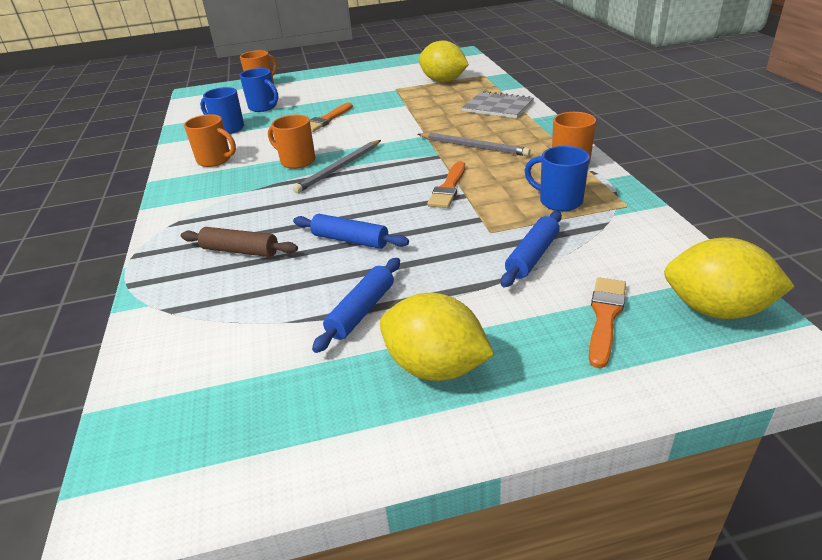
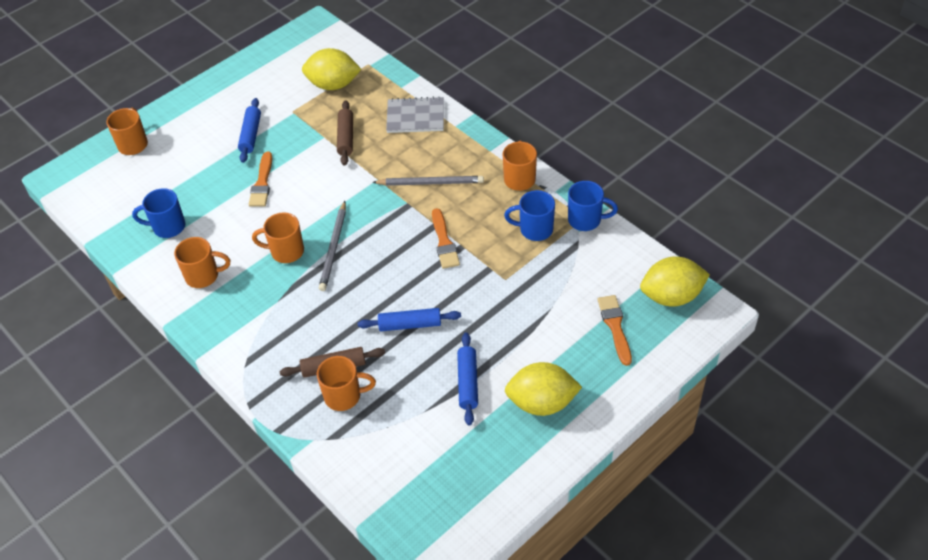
camera: 30 degrees left, 15 degrees up
blue mug [239,68,278,112] -> blue mug moved to [568,181,618,231]
blue rolling pin [501,211,562,287] -> blue rolling pin moved to [238,98,261,163]
none -> orange mug [317,356,376,411]
none -> brown rolling pin [337,100,353,166]

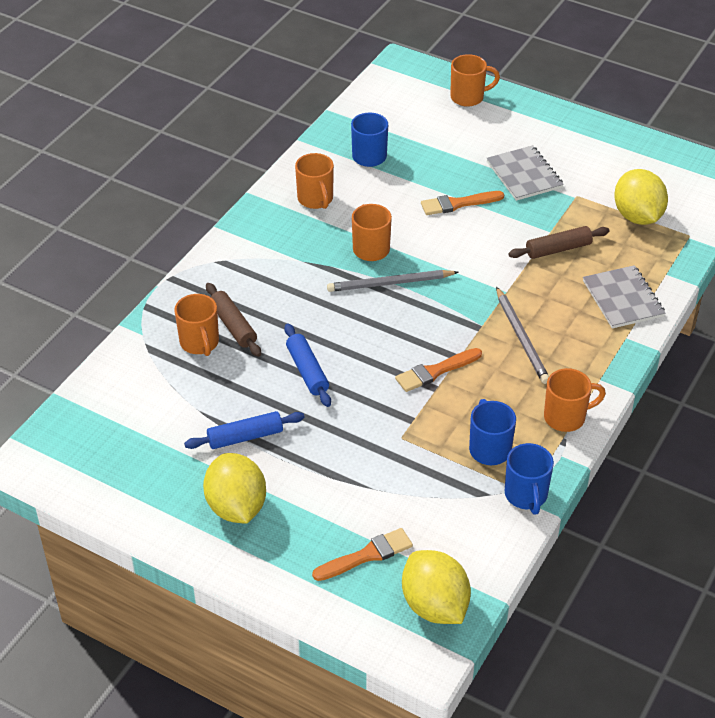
camera: 70 degrees right, 5 degrees down
blue rolling pin [238,98,261,163] -> grey notebook [486,145,564,201]

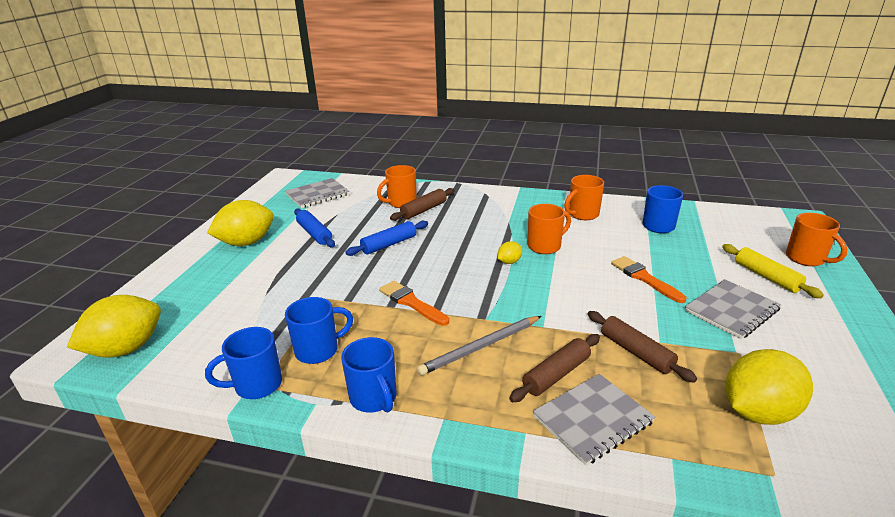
camera: 75 degrees right, 15 degrees down
orange brush [312,528,413,581] -> none
grey pencil [327,270,459,292] -> yellow lemon [498,241,522,264]
orange mug [544,368,606,432] -> blue mug [341,337,397,413]
none -> grey notebook [285,178,350,208]
none -> brown rolling pin [509,334,600,402]
none -> yellow rolling pin [722,244,824,298]

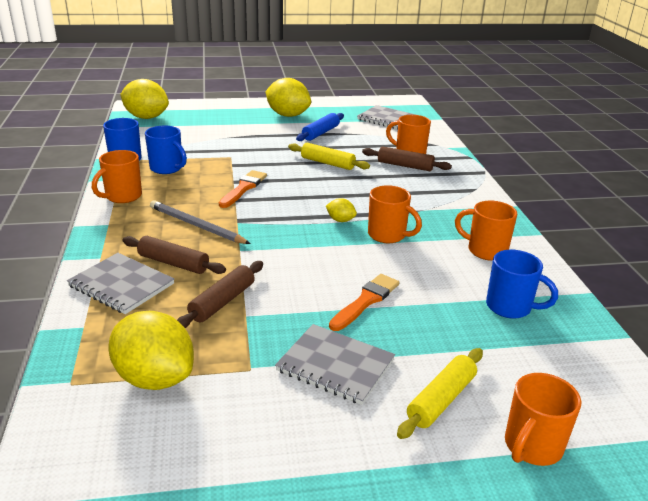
camera: 65 degrees right, 0 degrees up
blue mug [341,337,397,413] -> orange mug [92,150,142,203]
blue rolling pin [345,221,428,256] -> yellow rolling pin [288,143,370,170]

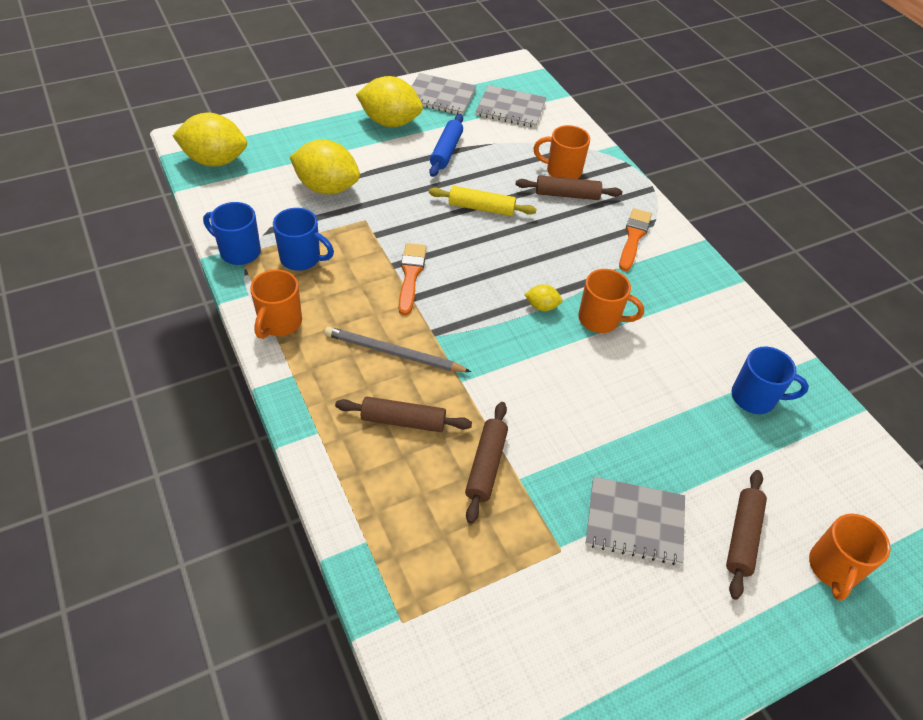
camera: 20 degrees left, 20 degrees up
grey notebook [67,253,174,314] -> grey notebook moved to [411,73,476,115]
yellow lemon [108,311,194,390] -> yellow lemon moved to [290,139,360,194]
orange brush [329,274,399,331] -> orange brush moved to [619,208,652,271]
yellow rolling pin [397,348,483,439] -> brown rolling pin [726,470,767,600]
orange mug [455,201,517,261] -> none

